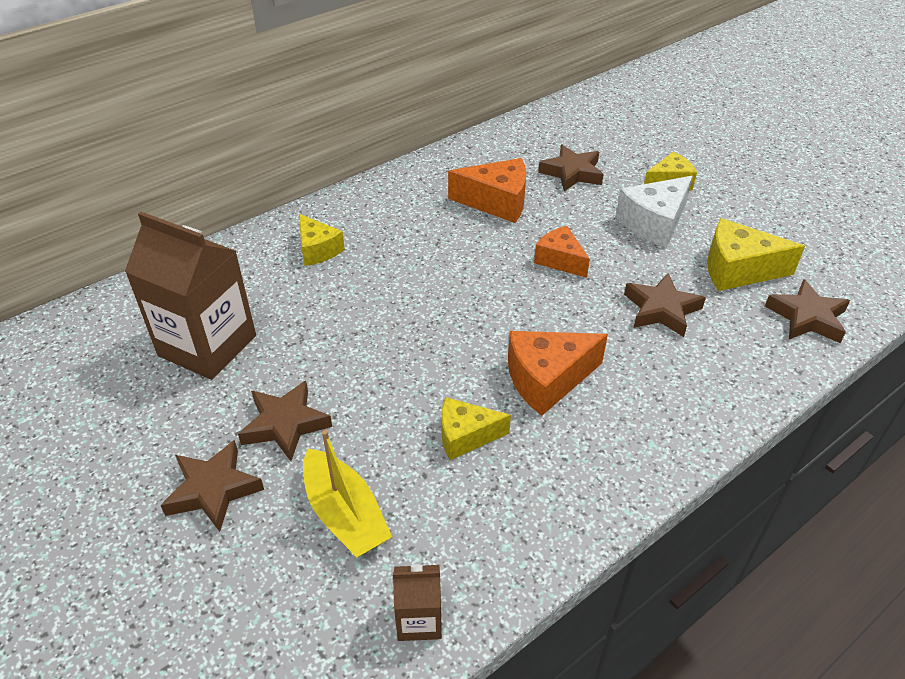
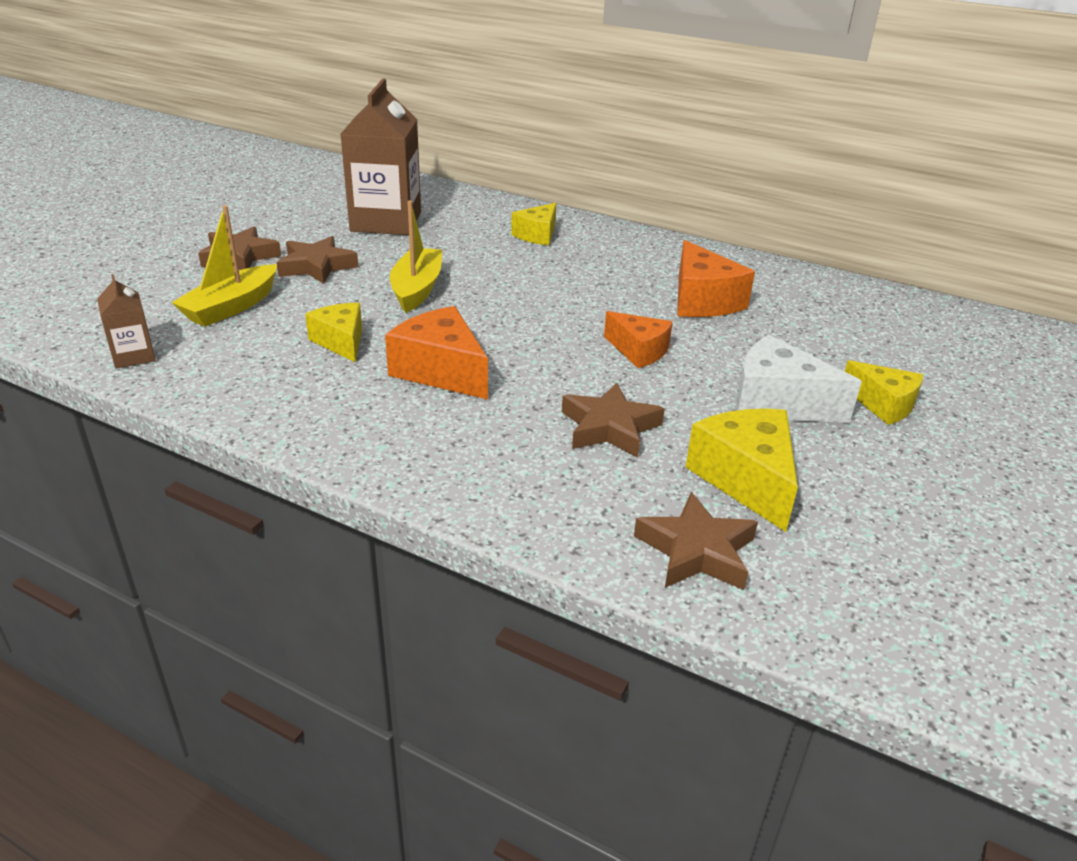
camera: 65 degrees right, 10 degrees down
orange cheese [534,226,590,278] -> orange cheese turned 105 degrees clockwise [604,311,673,368]
brown star [538,145,604,192] -> none
none -> yellow boat [390,201,442,313]

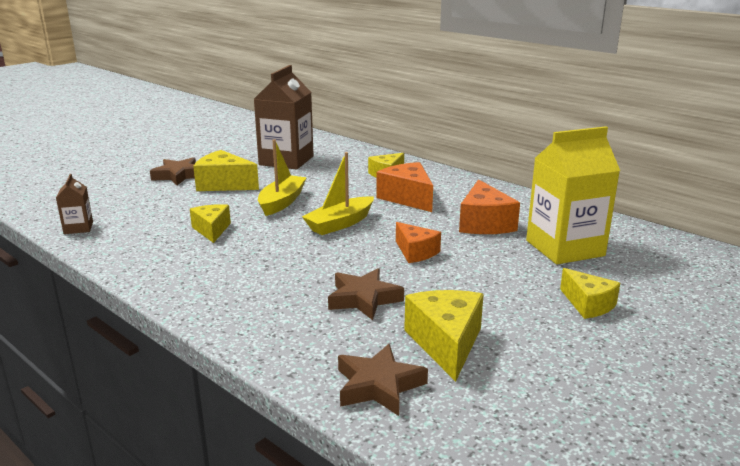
camera: 15 degrees right, 10 degrees down
yellow boat [171,205,277,327] -> yellow boat moved to [302,152,374,235]
brown star [276,236,358,284] -> yellow cheese [193,150,259,191]
orange cheese [385,306,488,399] -> orange cheese moved to [376,162,433,212]
white cheese [735,335,862,423] -> none
none -> yellow carton [526,126,620,264]

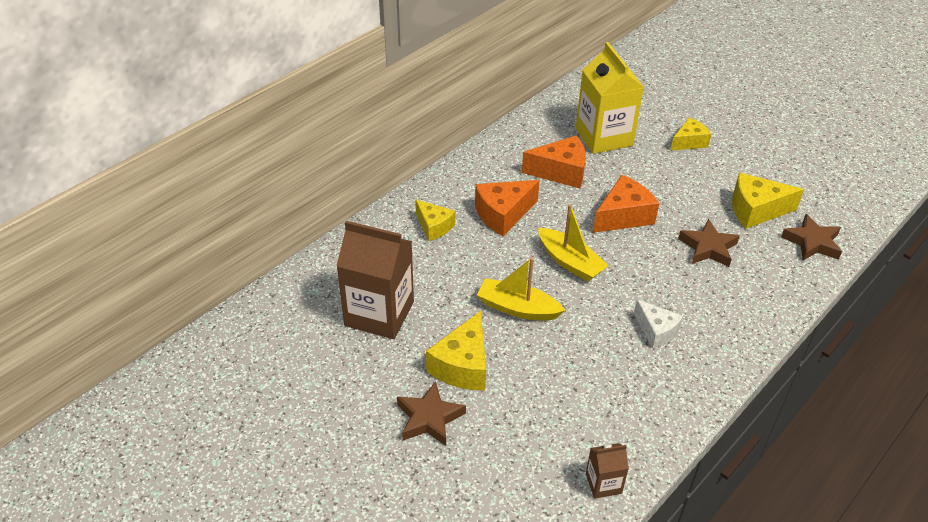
camera: 90 degrees left, 20 degrees up
yellow cheese [190,204,231,243] -> none
orange cheese [396,222,441,263] -> orange cheese [593,175,659,233], size x1.51
none -> white cheese [634,300,683,349]

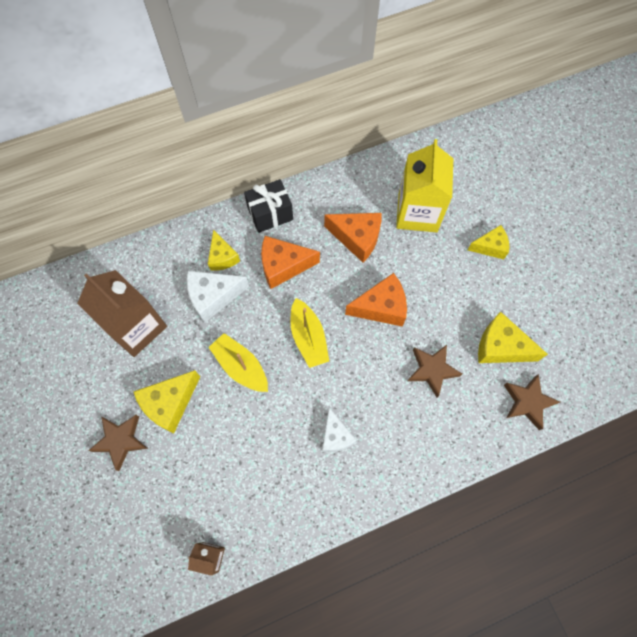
camera: 25 degrees right, 25 degrees up
none -> white cheese [187,271,249,323]
none -> black gift [244,179,293,233]

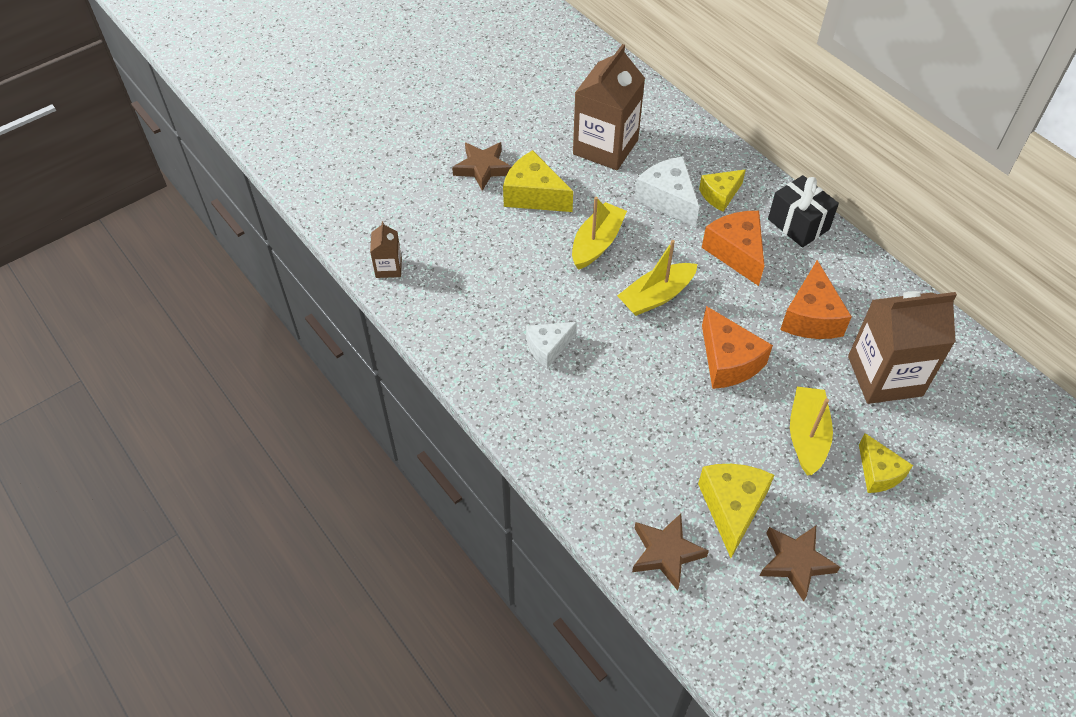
camera: 75 degrees right, 15 degrees down
yellow carton [396,139,453,232] -> brown carton [848,291,957,404]
brown star [408,345,462,397] -> brown star moved to [760,526,840,602]
none -> yellow boat [790,387,833,475]

